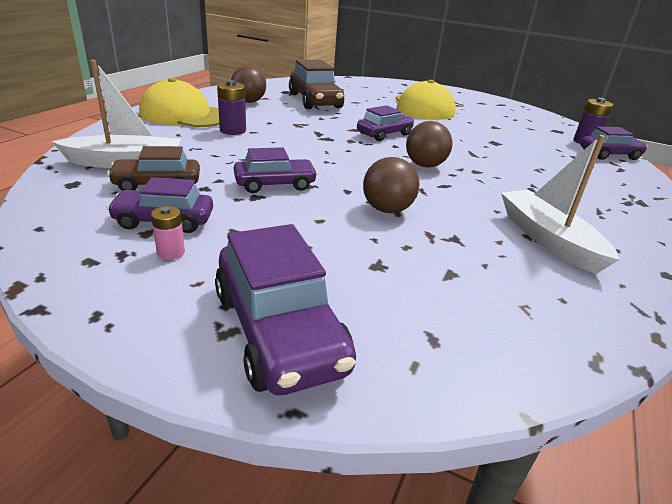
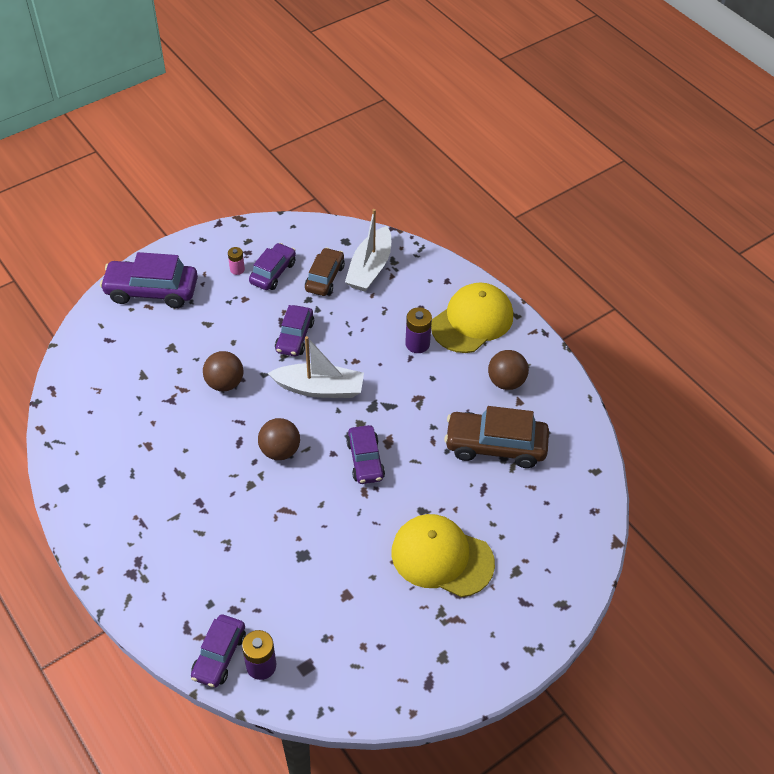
camera: 120 degrees right, 20 degrees up
white boat [501,135,619,274] -> white boat moved to [268,336,364,398]

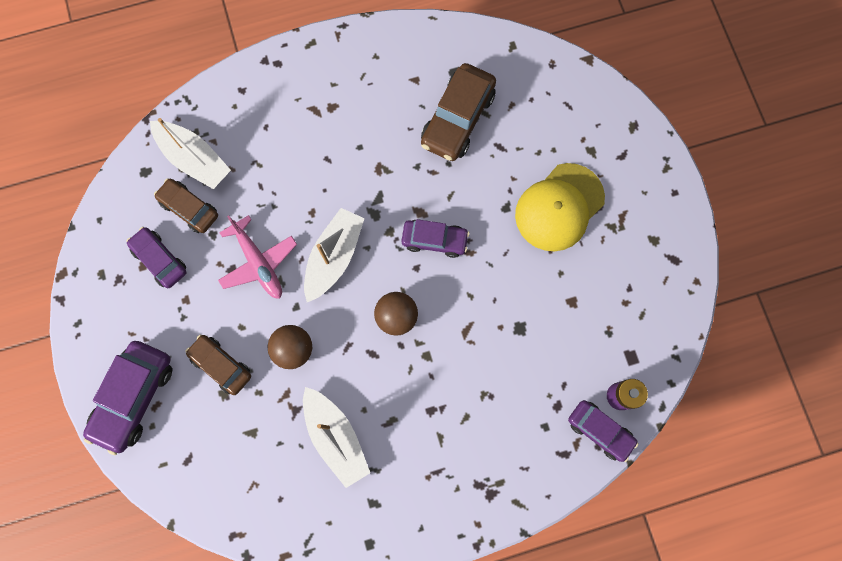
camera: 70 degrees left, 25 degrees up
pink battery [228,247,245,275] -> none
purple car [275,305,314,356] -> pink plane [218,215,297,299]
purple battery [405,307,432,353] -> none
yellow cap [431,282,513,353] -> none
brown ball [488,350,529,390] -> none
none -> brown car [185,335,251,395]
none -> white boat [303,387,370,488]

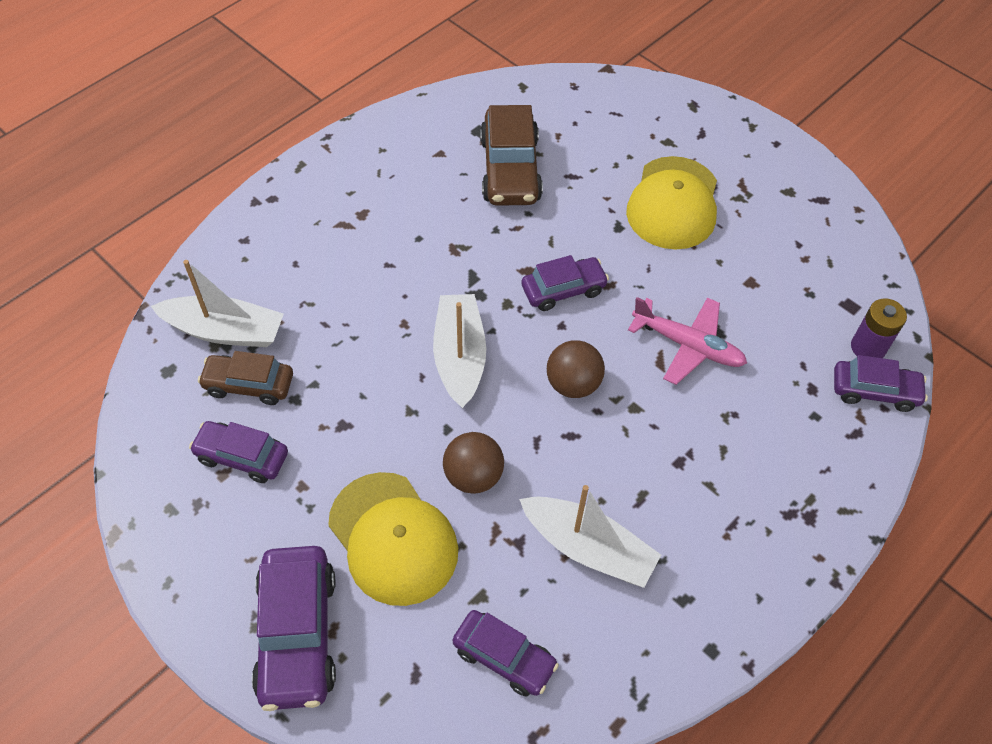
camera: 30 degrees left, 20 degrees down
brown car [185,335,251,395] -> yellow cap [328,472,458,606]
pink plane [218,215,297,299] -> pink plane moved to [628,297,747,385]
none -> purple car [453,610,559,697]

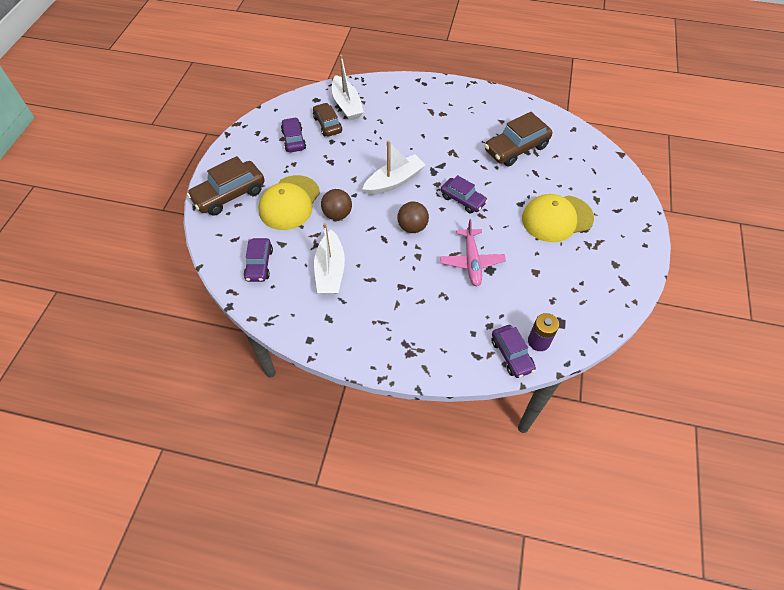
camera: 60 degrees right, 0 degrees up
purple car [252,546,336,711] -> brown car [187,156,265,216]

